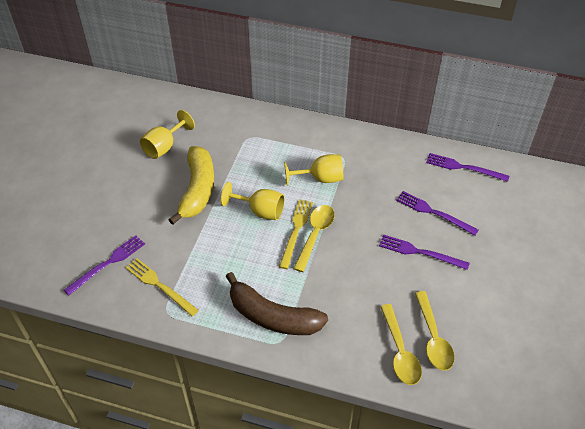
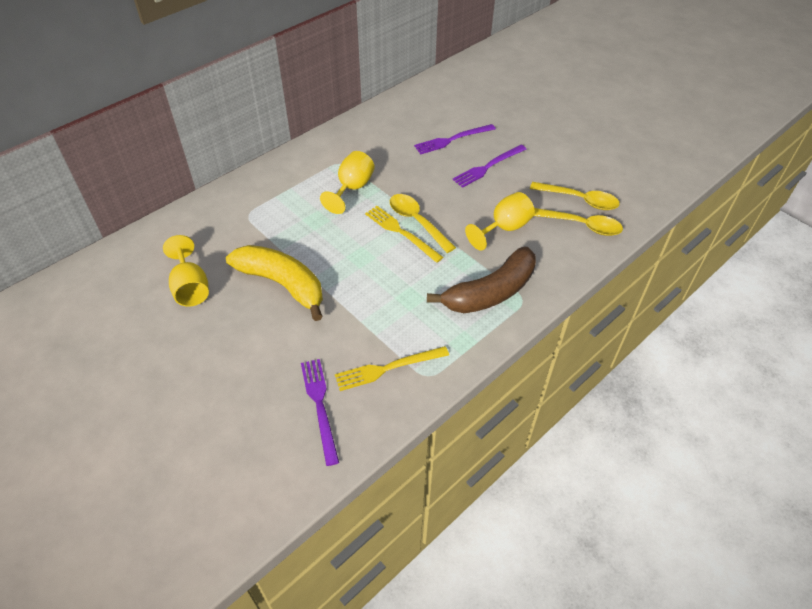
camera: 60 degrees left, 0 degrees up
yellow goblet [221,182,285,220] -> yellow goblet moved to [465,192,535,251]
purple fork [426,153,509,182] -> none

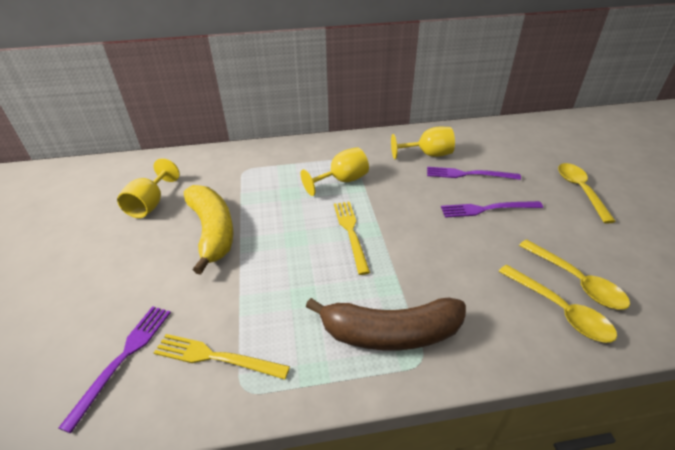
camera: 35 degrees right, 10 degrees down
yellow spoon [390,194,456,253] -> yellow spoon moved to [558,163,616,224]
yellow goblet [465,192,535,251] -> yellow goblet moved to [391,127,455,159]

